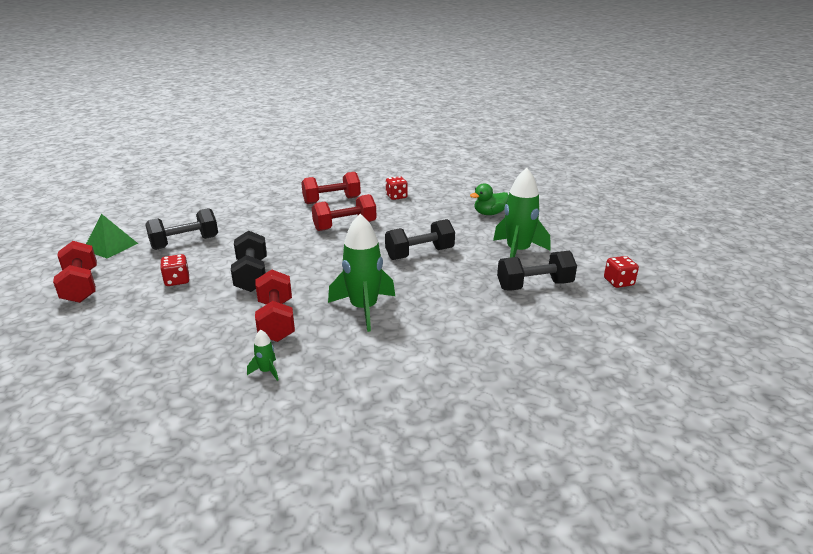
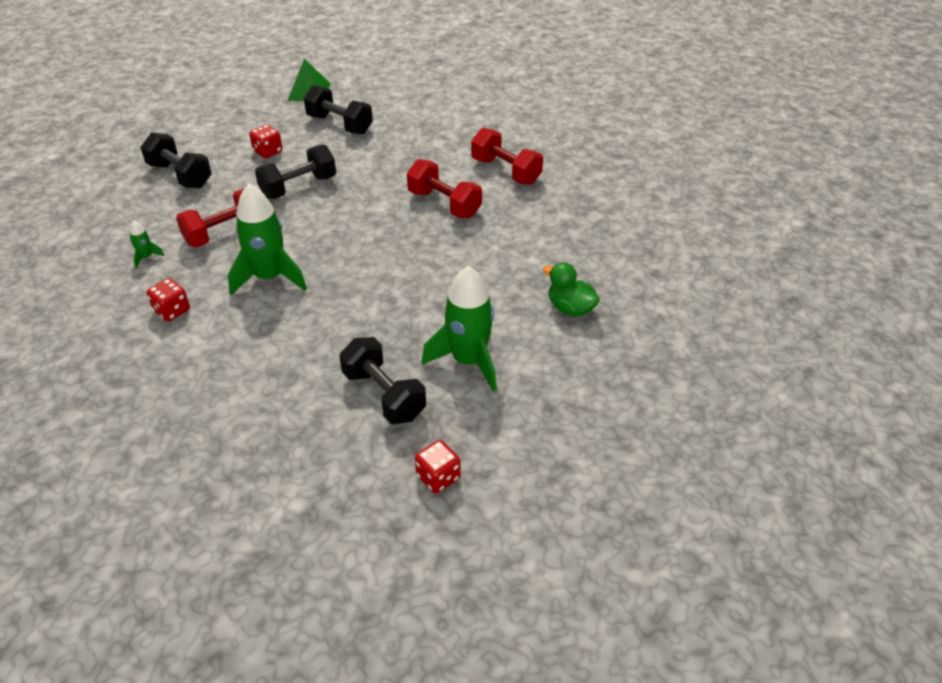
camera: 65 degrees right, 15 degrees up
red dumbbell [53,241,97,303] -> none
black dumbbell [385,219,455,260] -> black dumbbell moved to [141,132,212,188]
red dice [386,176,408,200] -> red dice moved to [147,278,190,322]

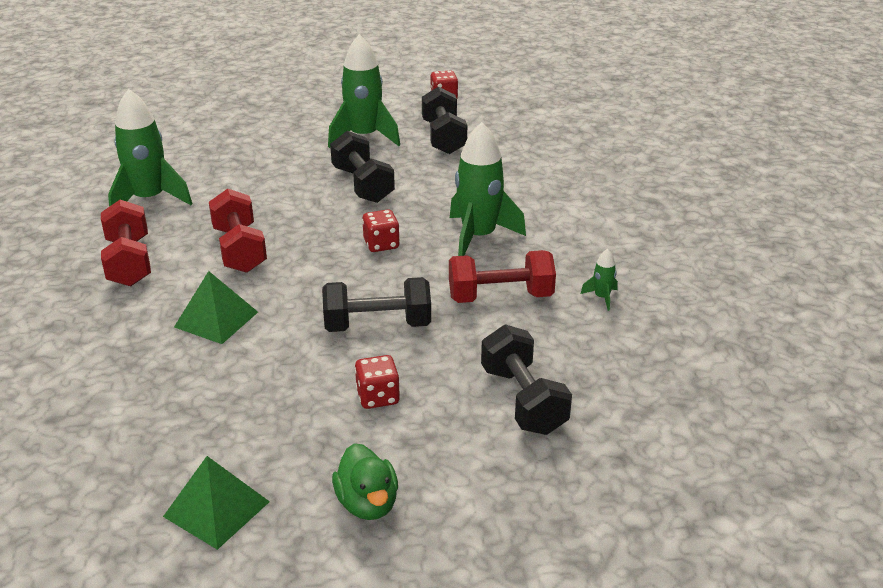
camera: 150 degrees left, 10 degrees down
red dice [147,278,190,322] -> red dice moved to [362,209,400,252]
black dumbbell [304,85,373,134] -> black dumbbell moved to [330,131,395,203]
green duck [543,262,600,317] -> green duck moved to [332,443,398,520]
none -> green rocket [108,89,193,207]
none -> green pyramid [174,271,258,344]

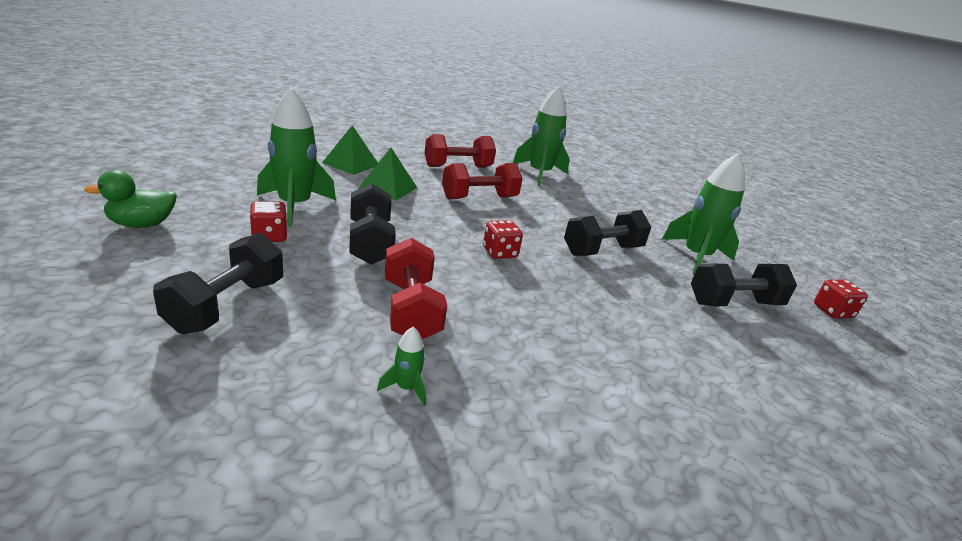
camera: 80 degrees right, 5 degrees down
green pyramid [163,456,270,550] -> green pyramid moved to [322,125,378,175]
green rocket [450,122,526,256] -> green rocket moved to [257,87,336,227]
black dumbbell [481,324,572,435] -> black dumbbell turned 45 degrees counterclockwise [153,233,283,334]

